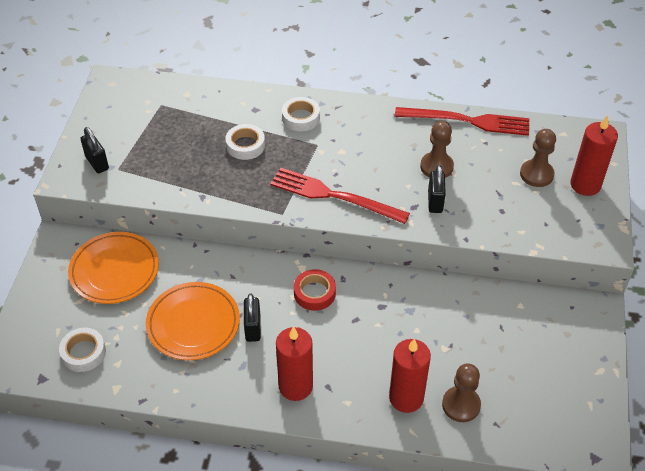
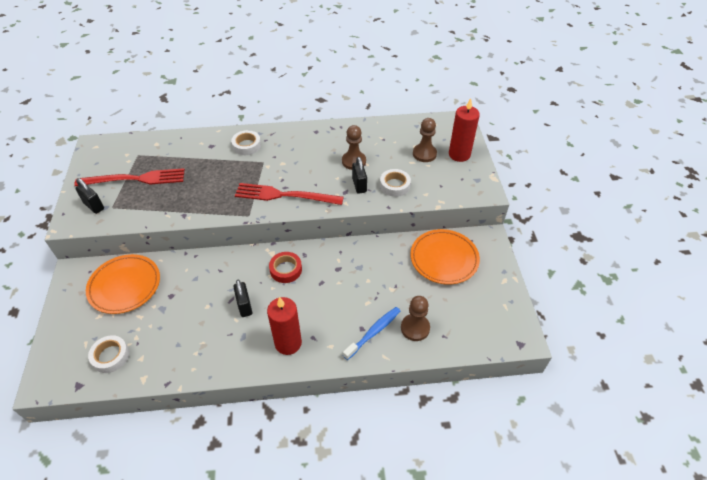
camera: 15 degrees left, 0 degrees up
orange plate [146,282,240,360] -> orange plate moved to [410,229,480,285]
white tape [225,124,265,160] -> white tape moved to [380,169,411,197]
red candle [389,339,431,413] -> blue toothbrush [343,307,400,360]
red fork [395,107,529,136] -> red fork moved to [74,168,185,186]

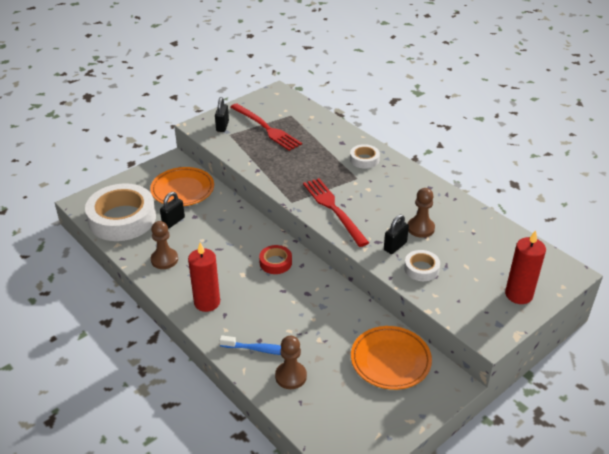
camera: 55 degrees right, 10 degrees down
white tape [88,335,129,373] -> white tape [85,183,156,241], size x2.19
black padlock [234,280,252,317] -> black padlock moved to [160,192,185,228]
brown pawn [413,118,437,162] -> brown pawn moved to [151,221,178,269]

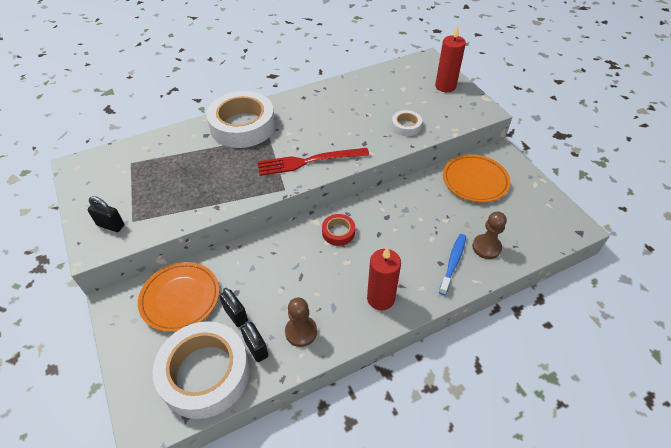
camera: 75 degrees left, 10 degrees up
red fork [230,103,302,151] -> none
white tape [350,144,380,169] -> white tape [206,91,275,148], size x2.19
black padlock [384,215,409,254] -> black padlock moved to [241,321,268,362]
brown pawn [408,188,435,238] -> none

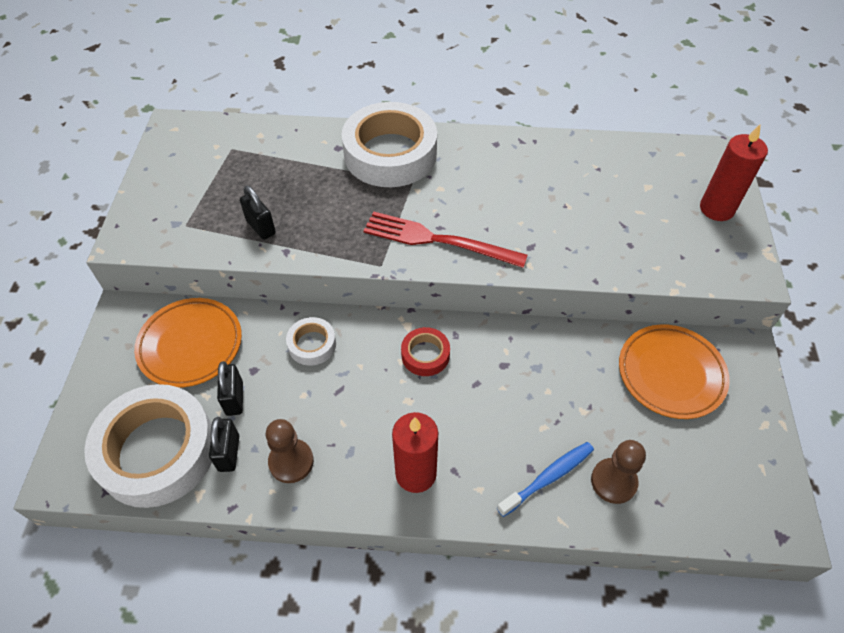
camera: 30 degrees right, 5 degrees up
black padlock [87,196,125,232] -> black padlock moved to [240,185,276,240]
white tape [391,110,422,136] -> white tape moved to [286,317,336,365]

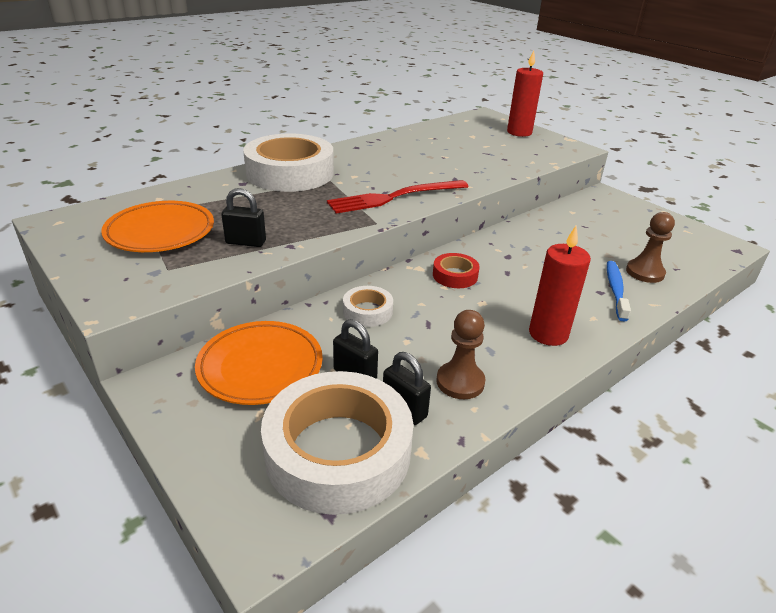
camera: 45 degrees left, 20 degrees down
orange plate [619,324,730,419] -> orange plate moved to [101,201,214,252]

